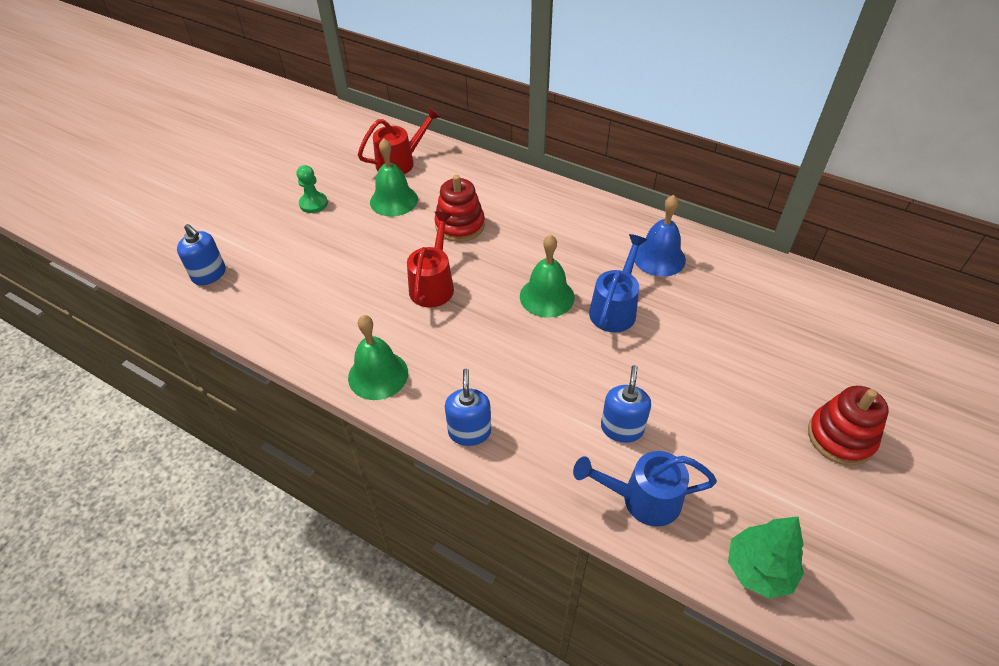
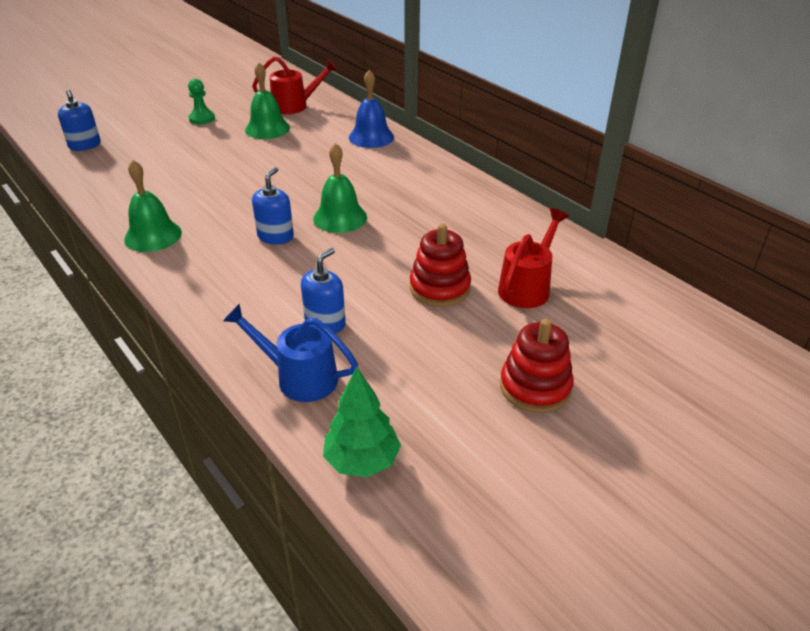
camera: 20 degrees right, 10 degrees down
red watering can [407,211,454,308] -> red watering can moved to [498,208,569,308]
red stacking toy [434,175,485,242] -> red stacking toy moved to [410,224,471,307]
blue soap dispenser [445,369,491,446] -> blue soap dispenser moved to [252,167,294,245]
blue watering can [589,234,647,333] -> none
blue bell [635,195,686,277] -> blue bell moved to [349,70,394,148]

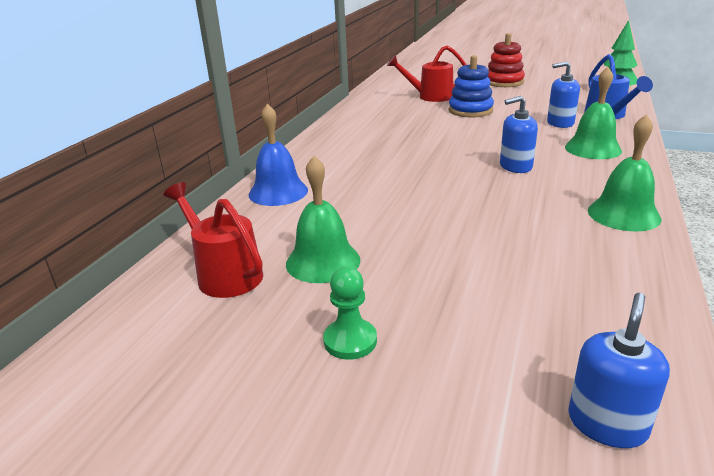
camera: 120 degrees left, 10 degrees down
green bell [313,143,367,233] -> green bell moved to [565,67,622,159]
red stacking toy [410,224,471,307] -> blue stacking toy [449,55,494,118]

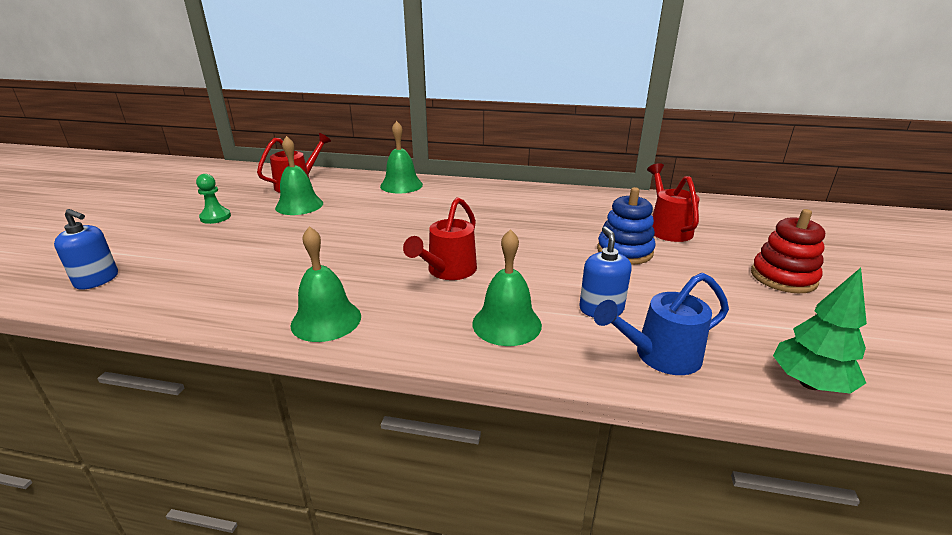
camera: 80 degrees right, 0 degrees up
blue bell [249,104,308,206] -> green bell [380,121,423,194]
blue soap dispenser [500,96,538,173] -> red watering can [403,197,477,280]

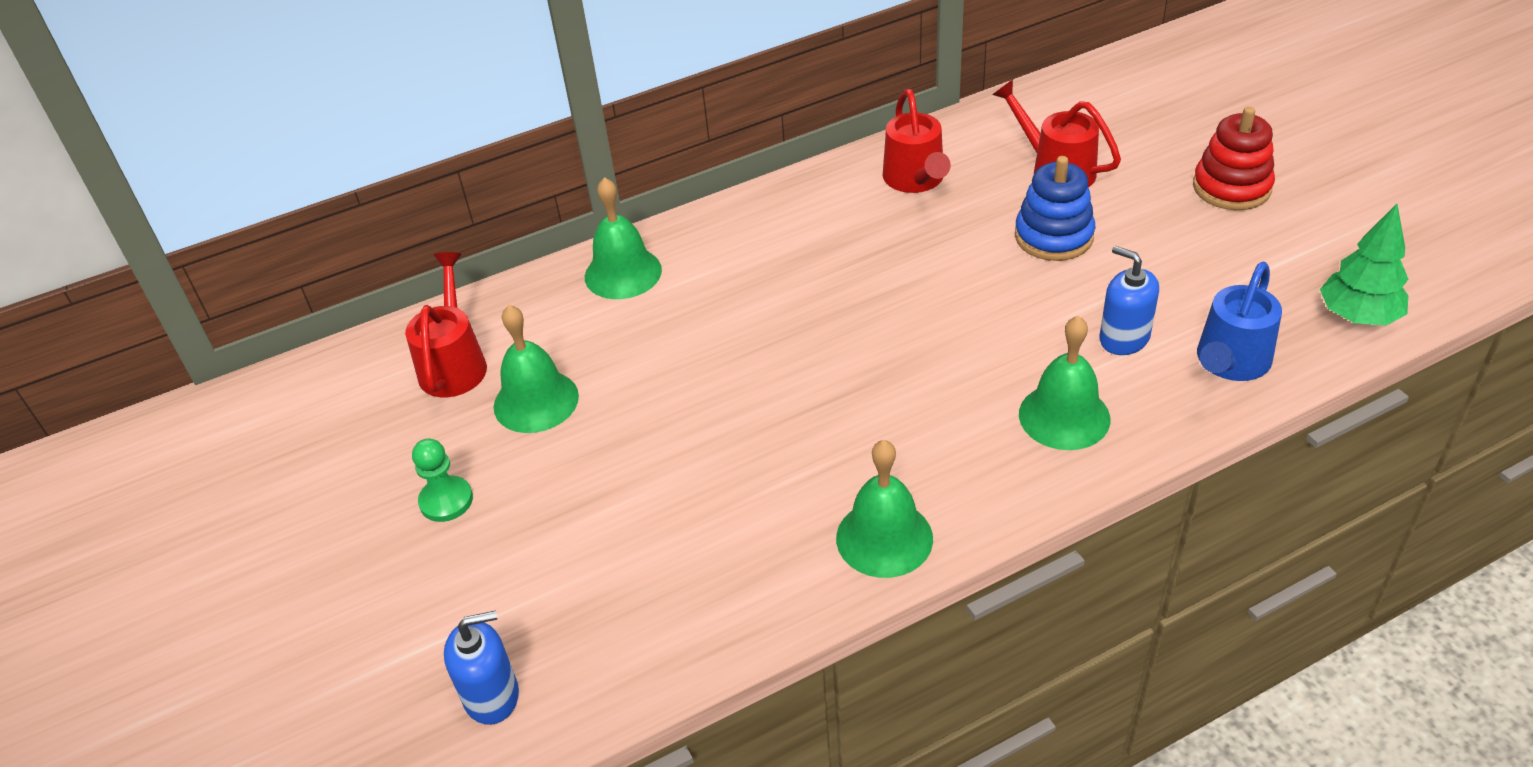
camera: 35 degrees left, 15 degrees up
red watering can [403,197,477,280] -> red watering can moved to [883,89,951,193]

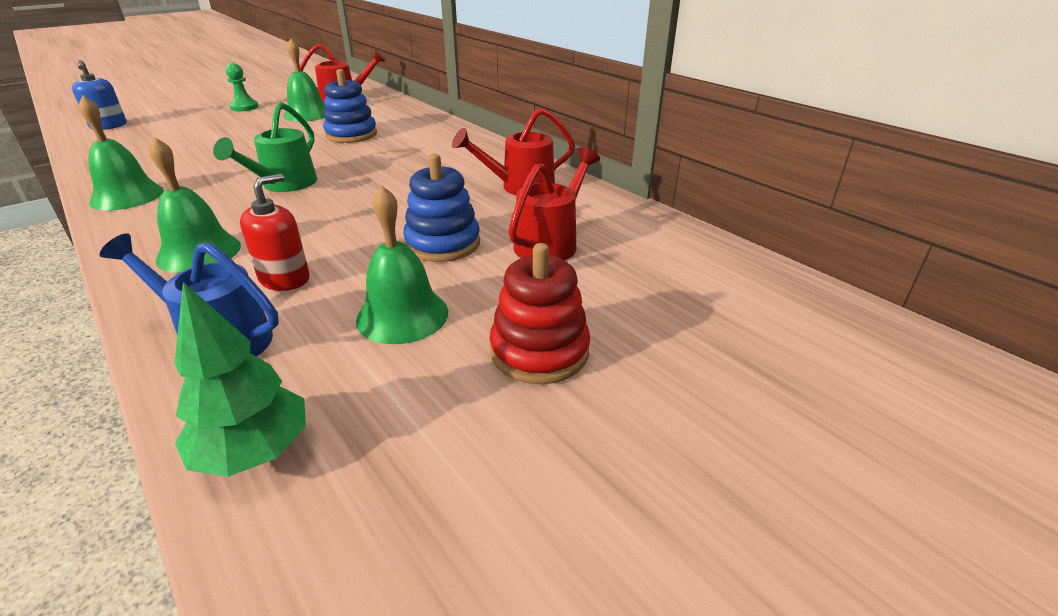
camera: 75 degrees right, 10 degrees down
green bell [585,177,662,299] -> green bell moved to [356,186,448,344]
blue soap dispenser [1099,246,1159,355] -> red soap dispenser [240,174,309,291]
none -> green watering can [213,102,317,192]
none -> blue stacking toy [323,69,377,143]

